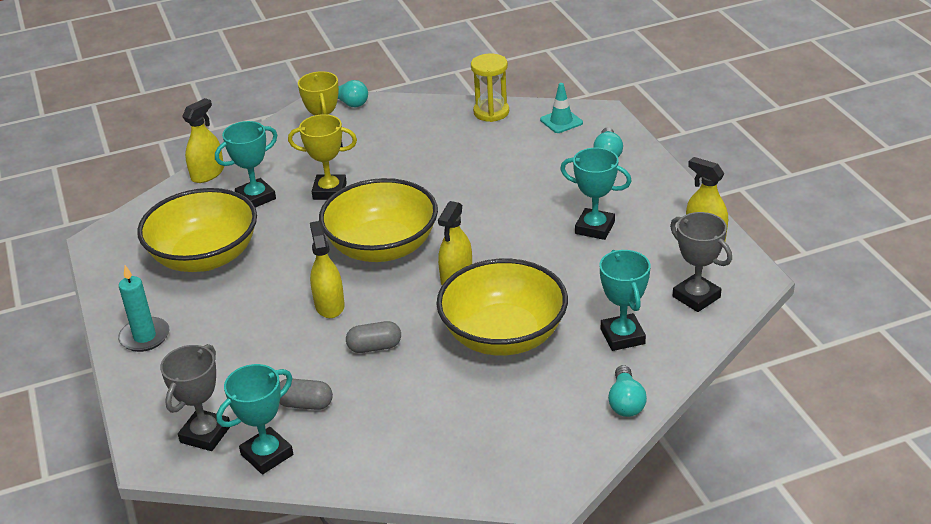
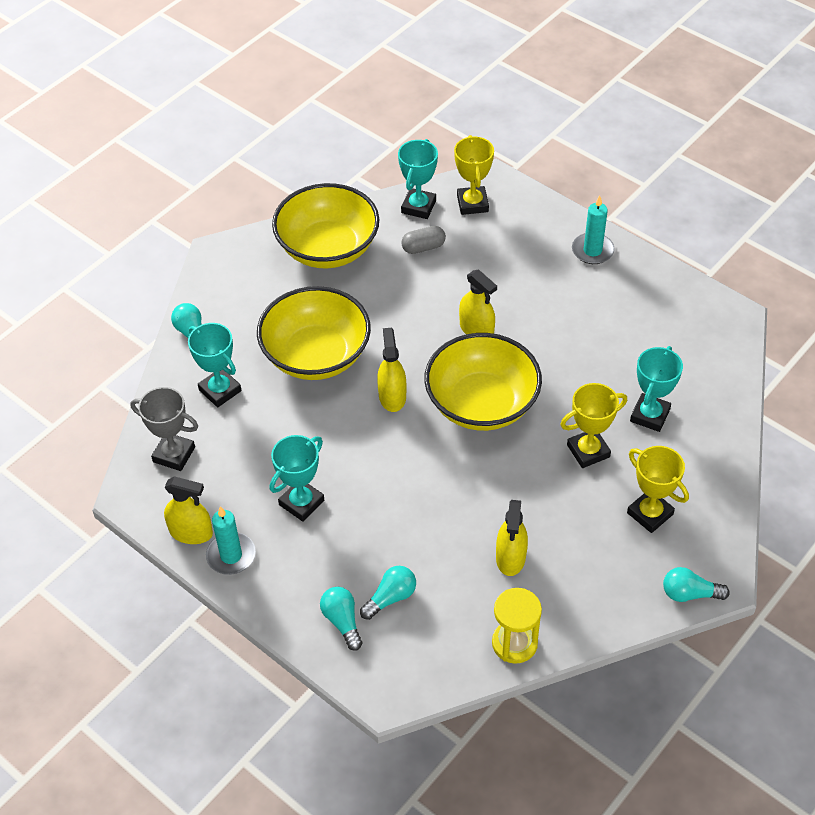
camera: 150 degrees right, 15 degrees up
yellow bowl [137,188,257,272] -> yellow bowl moved to [272,183,379,268]
grey trophy [160,344,230,451] -> yellow trophy [454,135,494,215]
yellow spray bottle [182,98,224,183] -> yellow spray bottle moved to [496,500,528,576]
grey capsule [346,321,401,353] -> none
turquoise traffic cone [540,83,583,133] -> none
turquoise trophy [560,148,632,240] -> turquoise trophy turned 45 degrees counterclockwise [270,435,324,522]
none -> turquoise candle [206,506,256,575]
none -> turquoise light bulb [360,566,416,620]

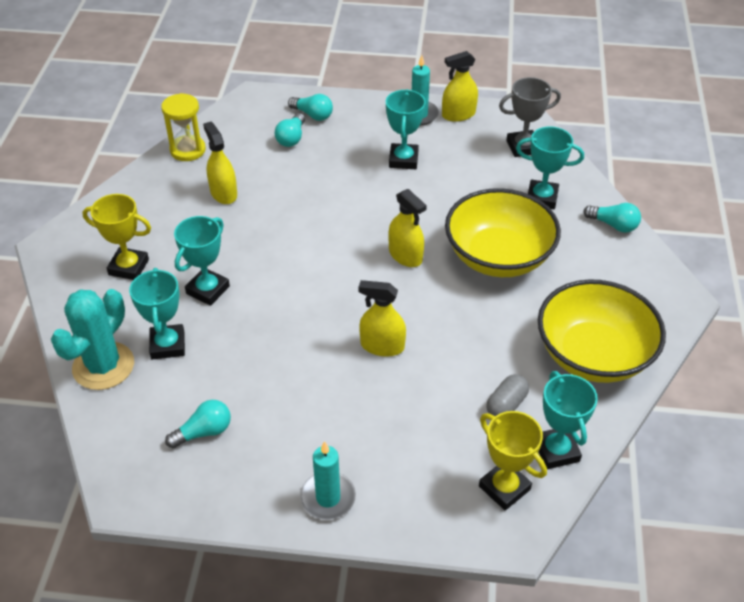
camera: 145 degrees right, 5 degrees down
yellow bowl [424,333,542,431] -> none
yellow trophy [560,383,627,468] -> turquoise trophy [174,216,230,306]
turquoise light bulb [663,567,730,602] -> turquoise light bulb moved to [165,400,231,448]
none -> turquoise cactus [51,289,134,390]

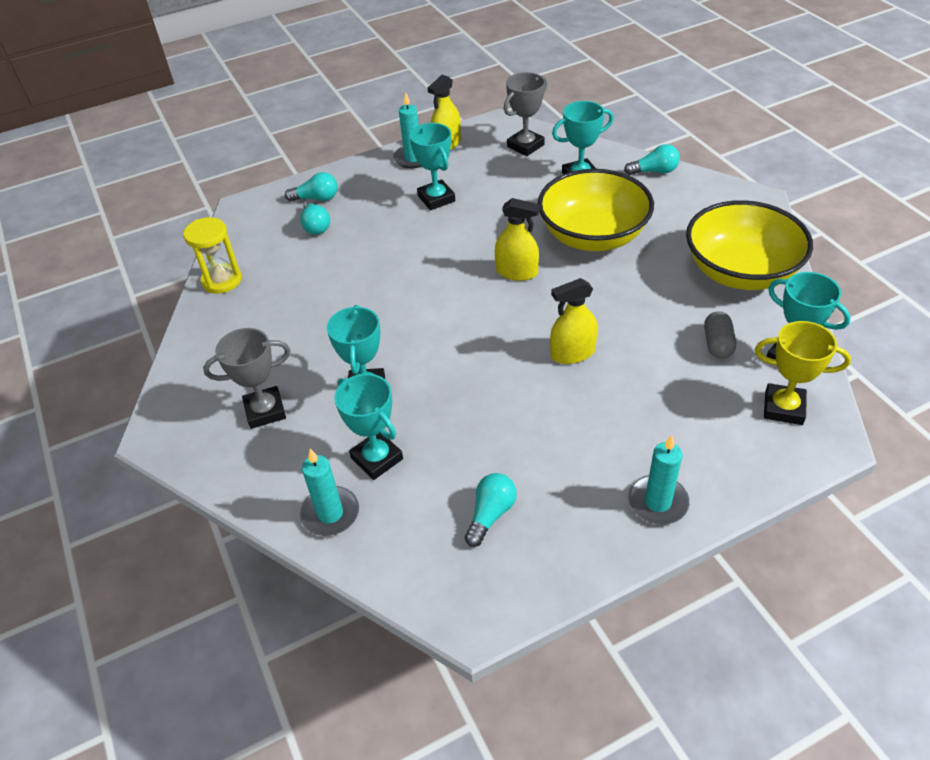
camera: 30 degrees left, 0 degrees up
turquoise cactus [51,289,134,390] -> turquoise candle [300,449,359,536]
yellow trophy [83,194,151,280] -> grey trophy [203,328,290,429]
yellow spray bottle [203,122,237,204] -> none

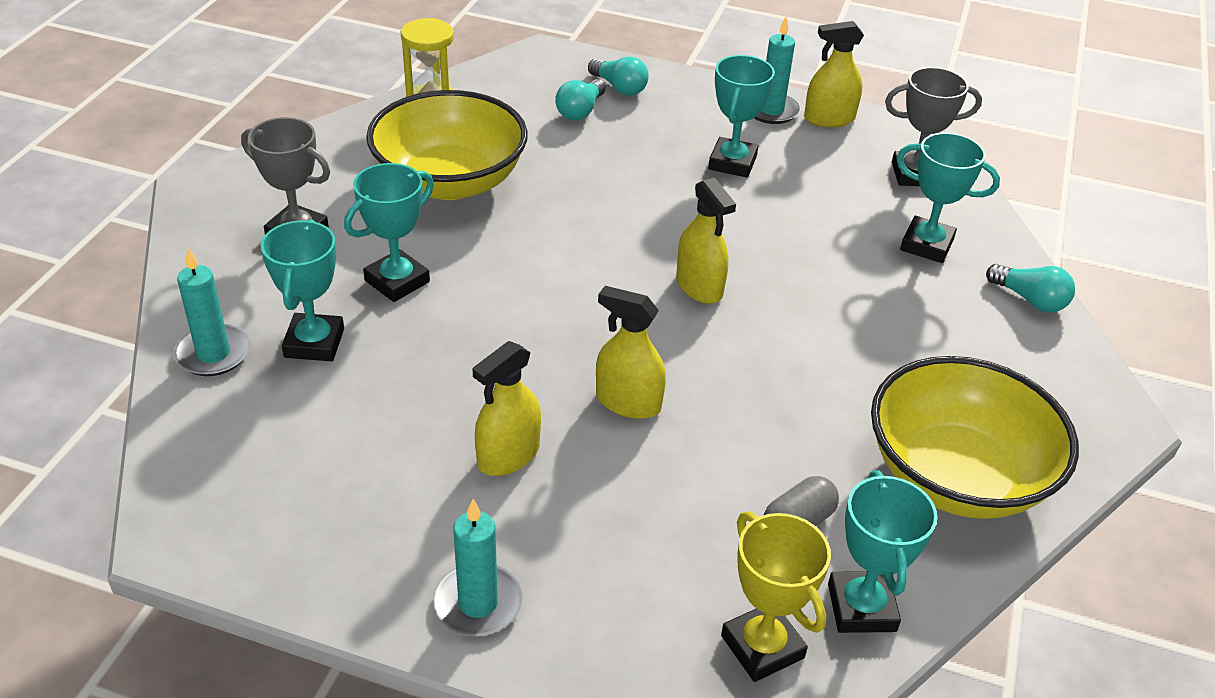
camera: 40 degrees right, 5 degrees down
turquoise light bulb [465,473,517,547] -> none
yellow bowl [538,169,654,251] -> yellow bowl moved to [366,90,528,200]
none -> yellow spray bottle [473,341,541,476]

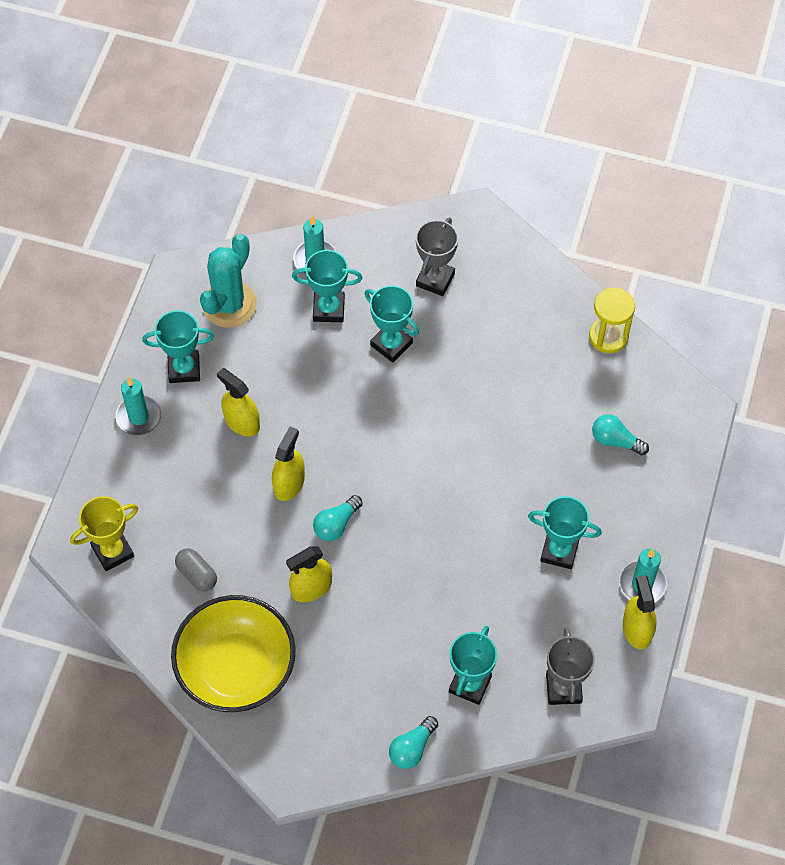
camera: 90 degrees right, 20 degrees up
yellow bowl [366,90,528,200] -> none
turquoise light bulb [588,57,649,96] -> turquoise light bulb moved to [313,495,363,541]
yellow spray bottle [676,177,736,304] -> yellow spray bottle moved to [286,546,332,602]
turquoise trophy [828,470,937,633] -> turquoise trophy moved to [142,310,214,383]
none -> turquoise cactus [200,234,257,328]

